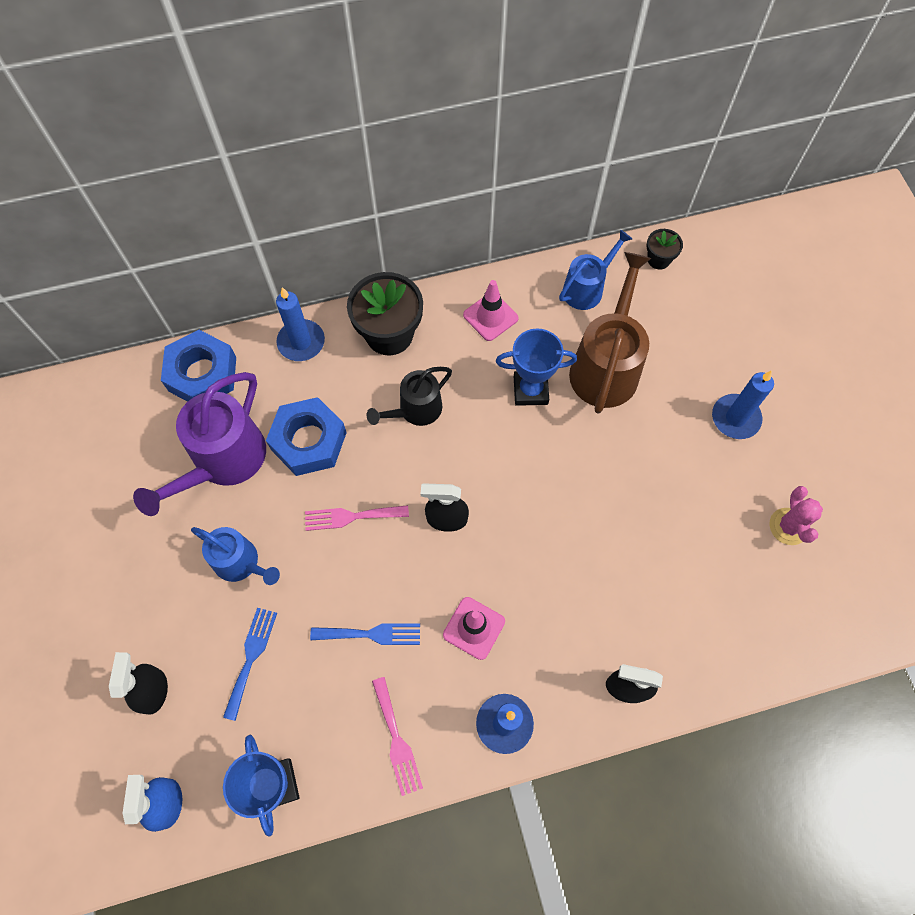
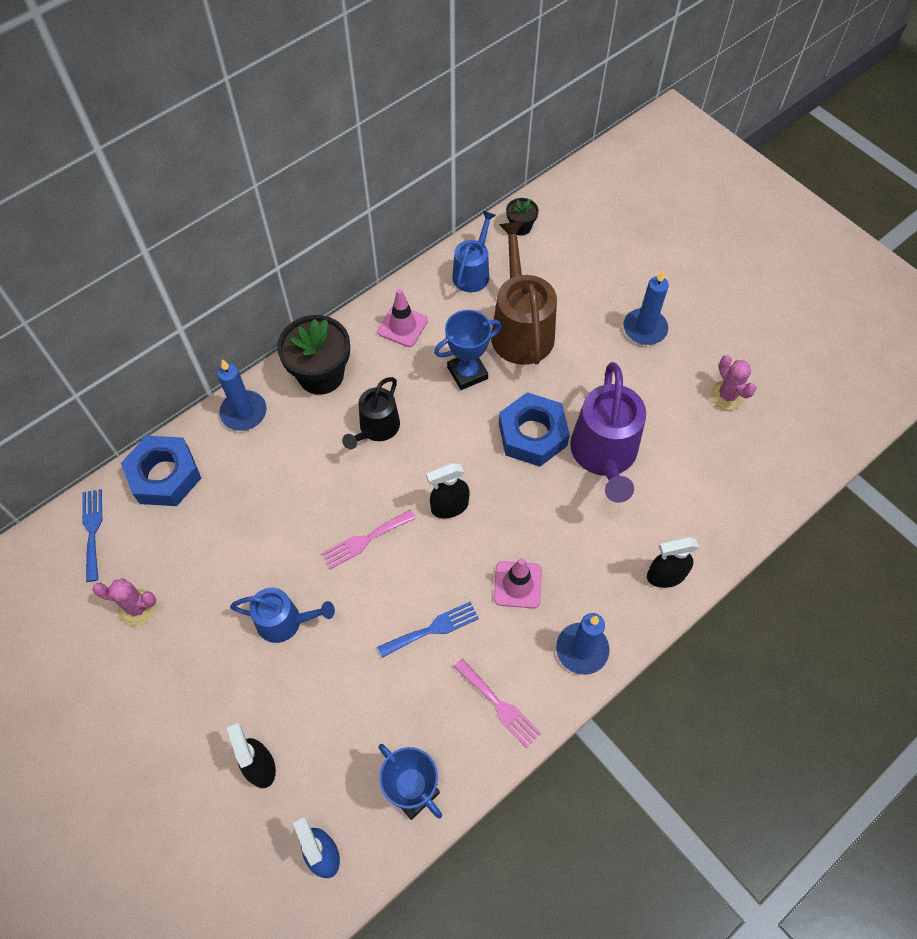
camera: 25 degrees left, 5 degrees down
purple watering can [133,372,266,516] -> purple watering can moved to [570,362,646,503]
blue fork [223,608,277,721] -> blue fork moved to [82,489,102,582]
blue nut [266,397,347,476] -> blue nut moved to [499,392,570,467]
none -> pink cactus [92,578,157,626]

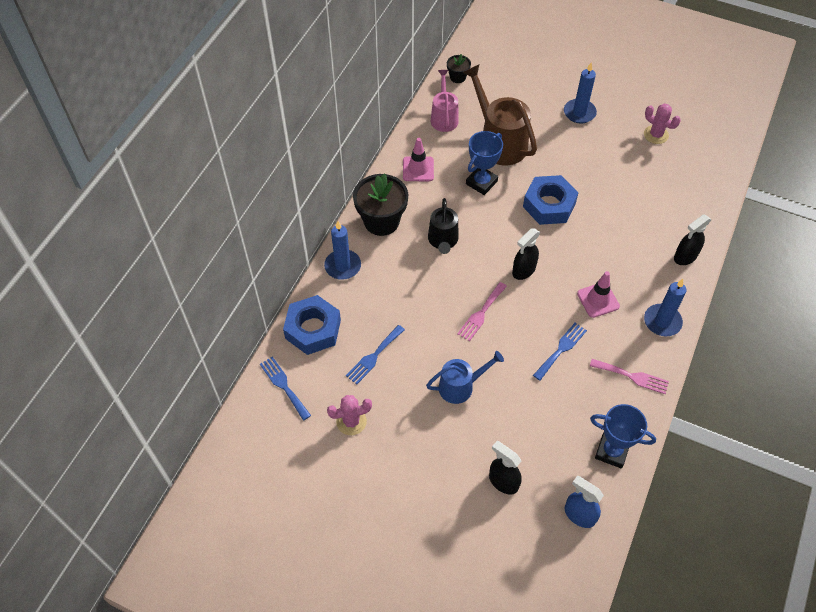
camera: 25 degrees left, 5 degrees down
blue watering can [452,211,496,292] -> pink watering can [431,70,459,132]
purple watering can [570,362,646,503] -> none
none -> blue fork [346,325,405,384]

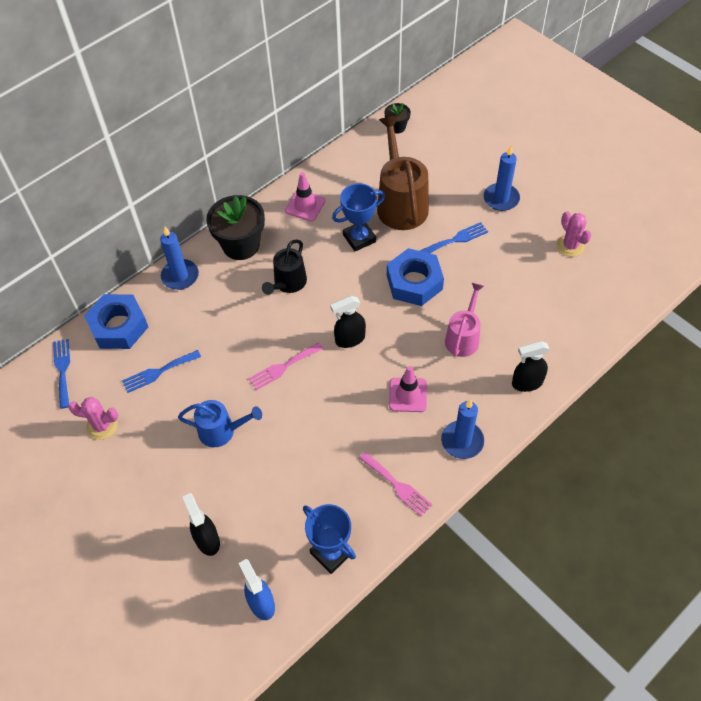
camera: 25 degrees right, 0 degrees up
pink watering can [431,70,459,132] -> pink watering can moved to [445,283,484,357]
blue fork [533,323,587,381] -> blue fork moved to [420,222,488,253]

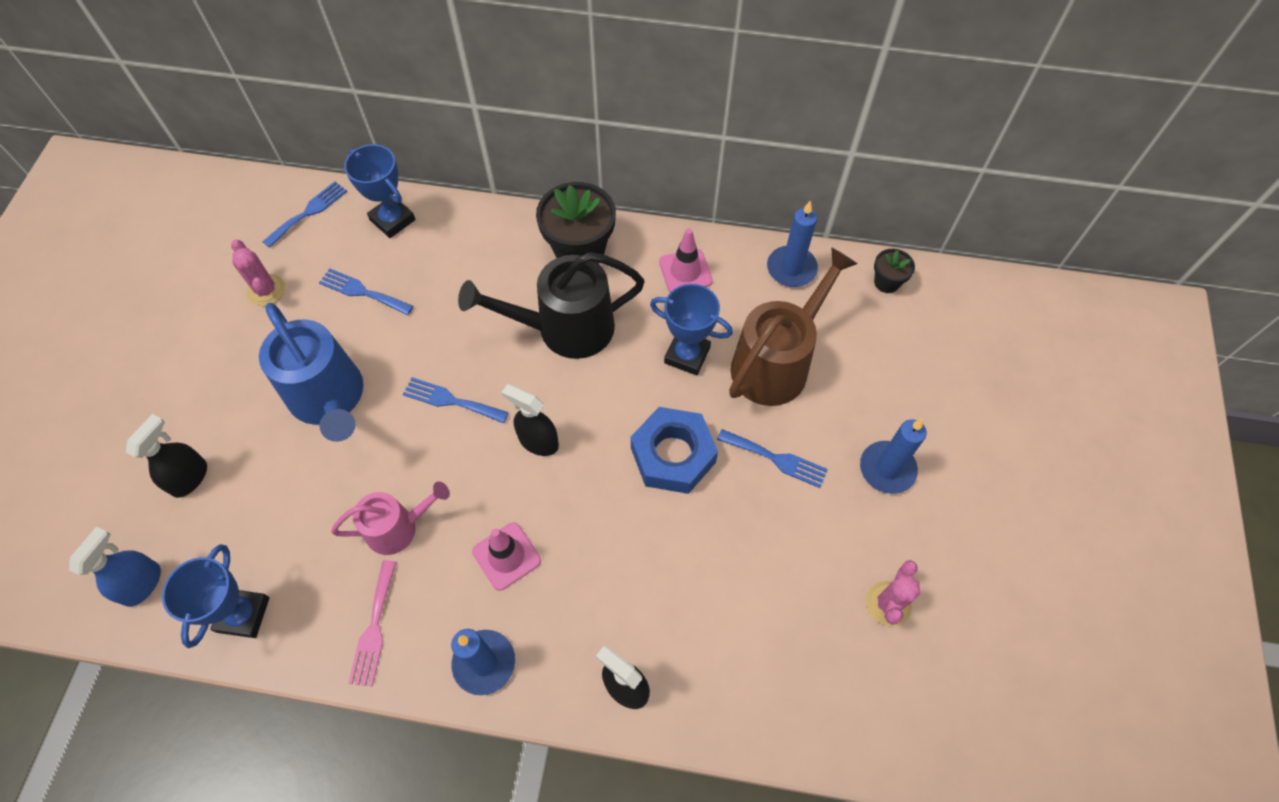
camera: 50 degrees right, 5 degrees up
blue nut [84,294,148,349] -> blue trophy [344,144,415,238]
blue candle [160,227,199,290] -> blue candle moved to [767,201,818,287]
blue watering can [178,400,262,447] -> blue watering can [259,303,363,442], size x1.66
pink fork [248,342,323,390] -> blue fork [403,377,509,423]
black watering can [262,239,307,295] -> black watering can [458,252,645,359], size x1.66
pink watering can [445,283,484,357] -> pink watering can moved to [331,482,450,555]

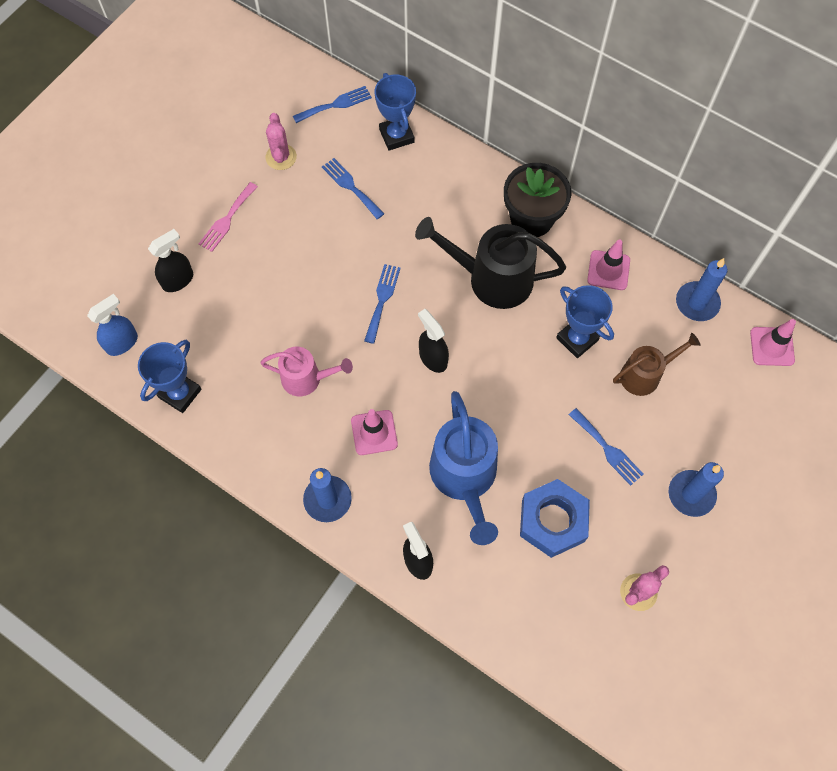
camera: 25 degrees right, 5 degrees up
blue watering can [259,303,363,442] -> blue watering can moved to [429,391,498,545]
pink fork [348,560,396,686] -> pink fork moved to [199,182,258,252]
blue fork [403,377,509,423] -> blue fork turned 60 degrees clockwise [364,264,401,344]
blue nut [631,407,718,494] -> blue nut moved to [520,479,590,558]
brown watering can [729,247,857,406] -> brown watering can [613,333,701,396], size x0.60
black flower pot [874,249,915,293] -> pink traffic cone [750,319,796,366]

